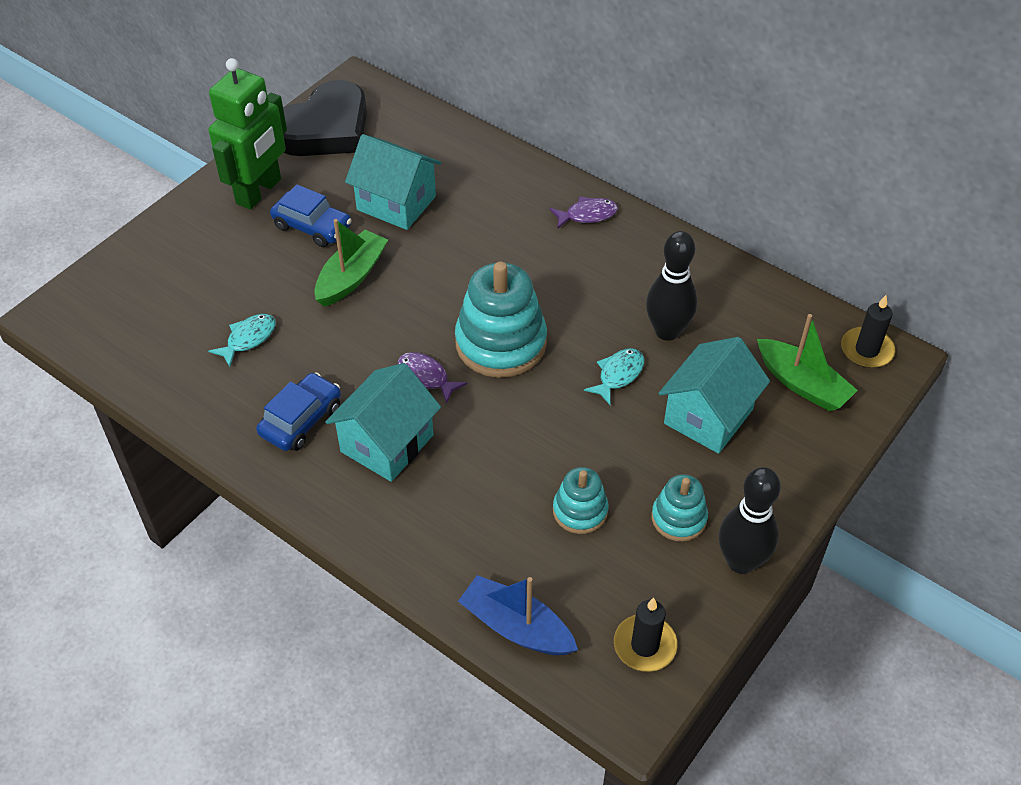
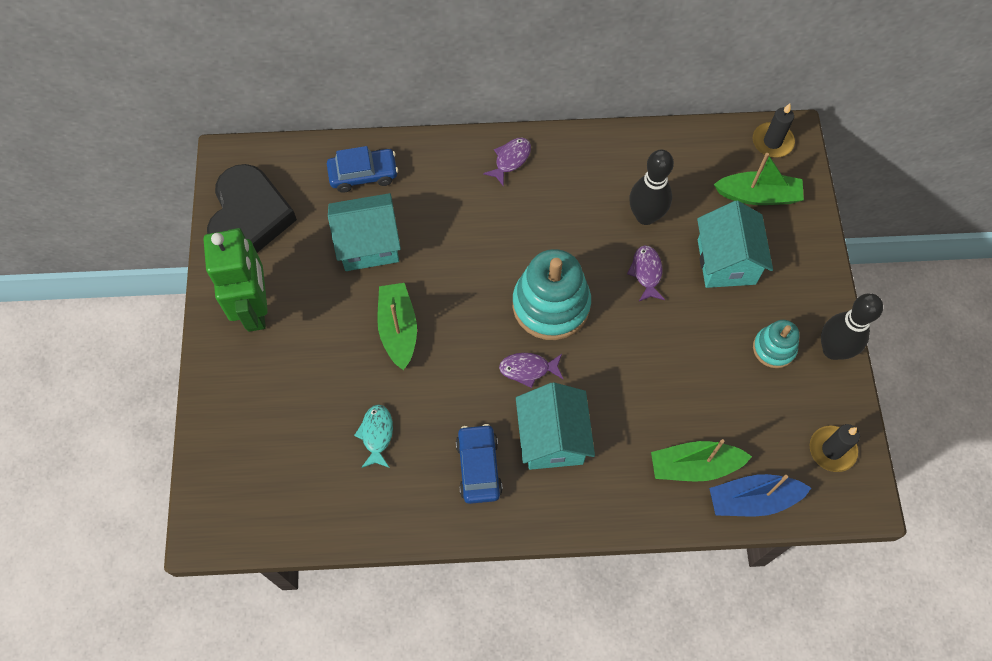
camera: 40 degrees left, 15 degrees up
blue car [270,184,352,247] -> blue car moved to [327,146,398,193]
turquoise stacking toy [553,467,608,534] -> none
turquoise fish [584,348,644,405] -> purple fish [627,245,665,301]
none -> green boat [651,439,752,482]

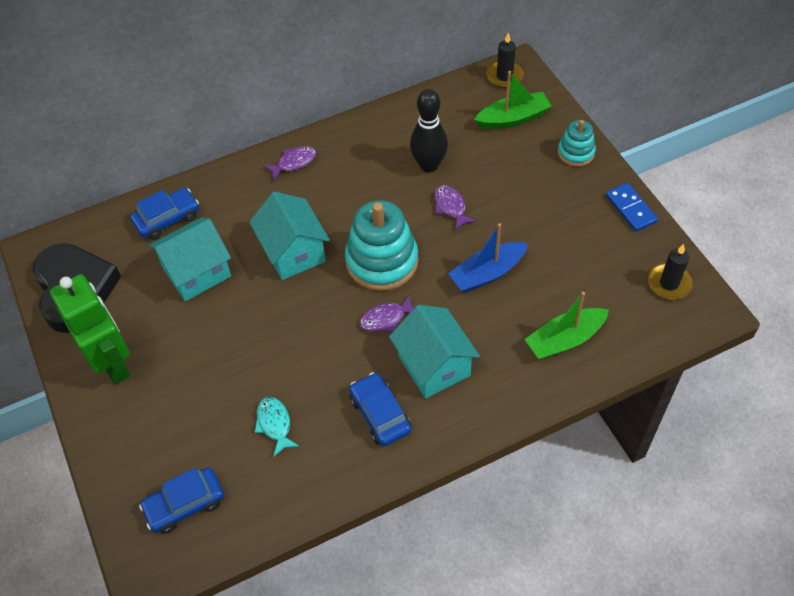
camera: 20 degrees left, 10 degrees down
green boat [377,283,417,370] -> none
purple fish [483,138,531,187] -> purple fish turned 45 degrees clockwise [263,146,316,181]
turquoise house [697,200,773,288] -> turquoise house moved to [249,192,330,280]
blue boat [709,474,811,516] -> blue boat moved to [448,223,528,293]
turquoise stacking toy [753,320,800,368] -> turquoise stacking toy moved to [558,120,596,167]
black bowling pin [821,293,883,360] -> blue domino [606,183,658,232]
none -> blue car [139,468,224,534]

